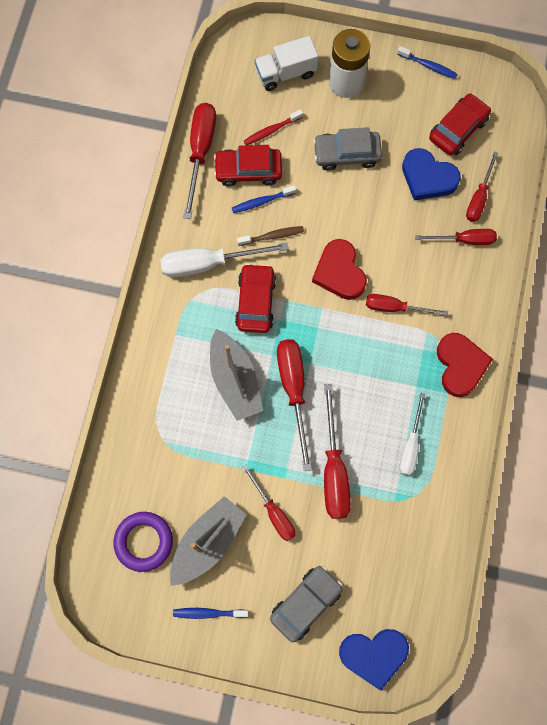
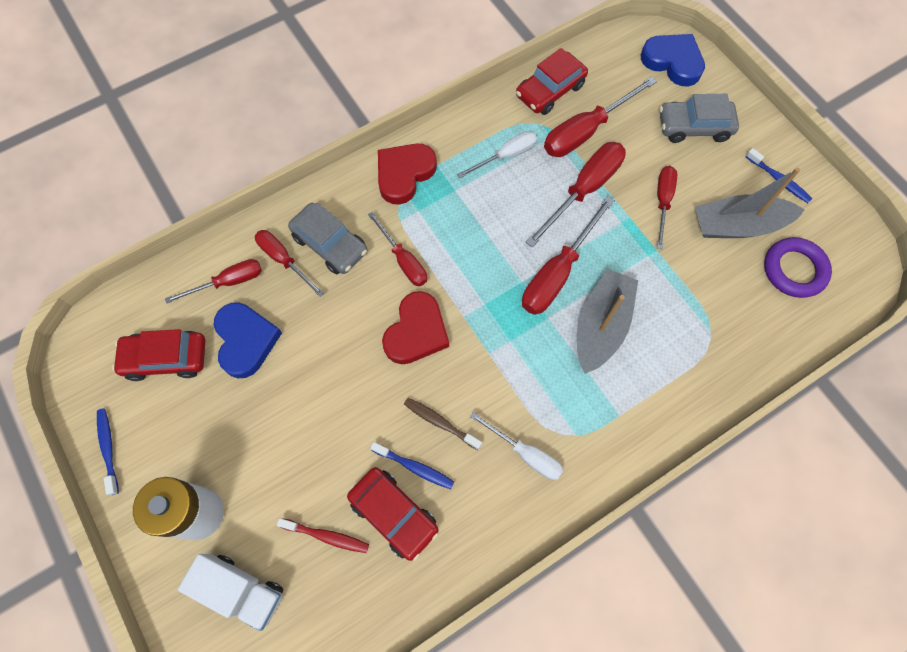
camera: 135 degrees left, 5 degrees down
white screwdriver [160,243,289,277] -> white screwdriver [470,412,563,480], size x0.63
red screwdriver [183,103,216,219] -> red screwdriver moved to [544,76,657,157]
red car [235,263,276,333] -> red car moved to [516,48,588,115]
grey car [313,127,382,171] -> grey car moved to [288,202,368,274]

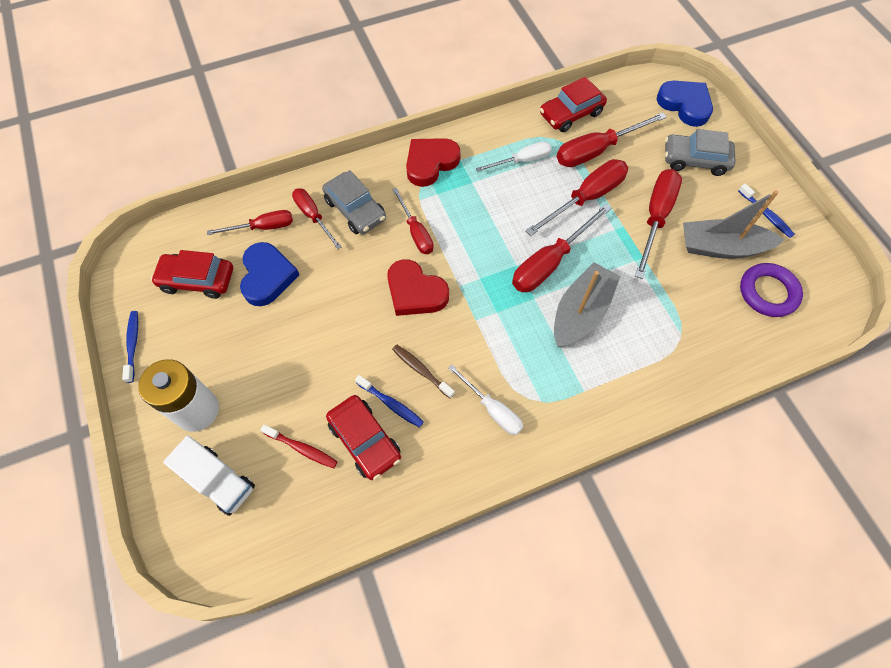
camera: 10 degrees right, 5 degrees down
red heart [382,291,449,364] -> red heart turned 90 degrees clockwise [387,259,449,316]
red screwdriver [657,166,677,249] -> red screwdriver [635,169,682,279], size x1.58

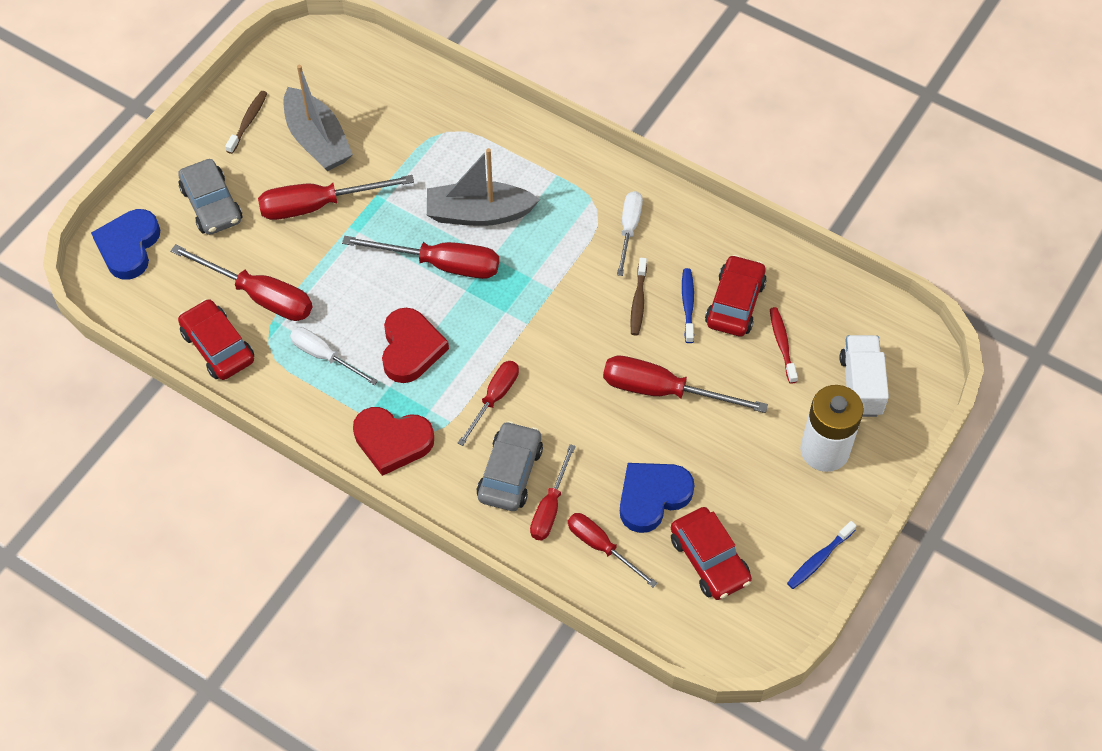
camera: 125 degrees left, 5 degrees down
red heart [387,259,449,316] -> red heart moved to [382,308,449,383]
red screwdriver [525,159,628,236] -> red screwdriver moved to [603,356,768,413]
red car [540,77,607,132] -> red car turned 150 degrees counterclockwise [178,299,254,380]
blue toothbrush [738,183,795,238] -> brown toothbrush [225,91,267,154]
purple ring [740,263,803,317] -> none

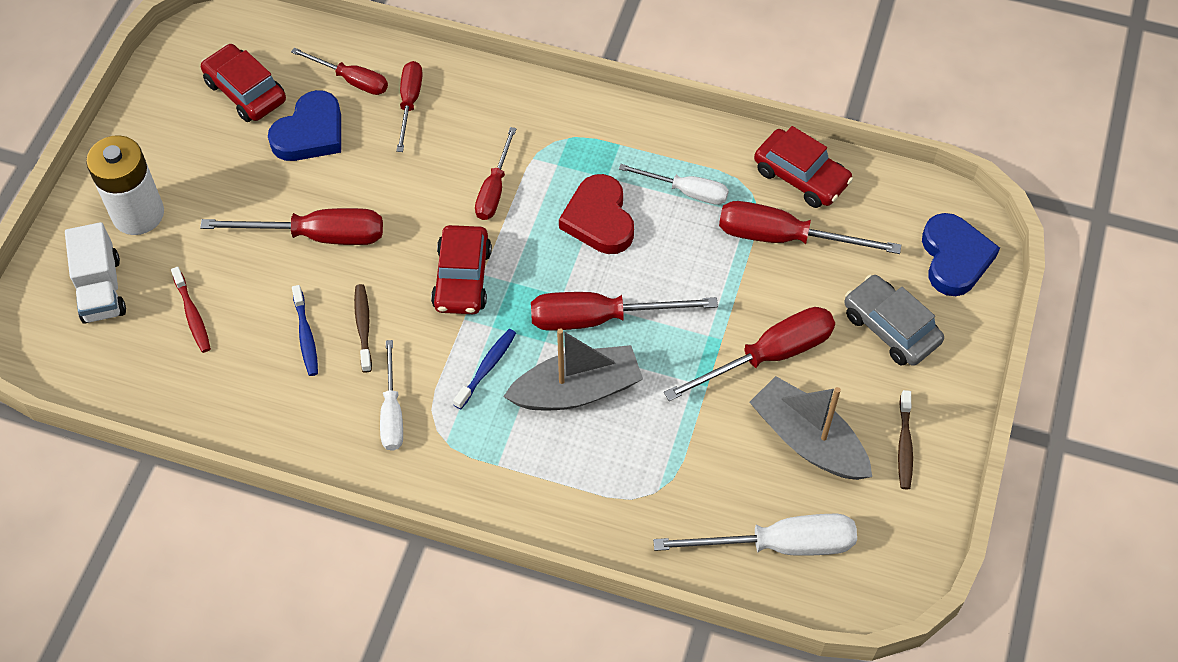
camera: 165 degrees right, 0 degrees up
red heart [353,407,434,476] -> none
grey car [477,421,543,511] -> none
red car [705,255,767,336] -> red car moved to [431,225,492,314]
blue toothbrush [787,521,857,589] -> blue toothbrush moved to [453,329,516,410]
none -> white screwdriver [653,514,857,556]

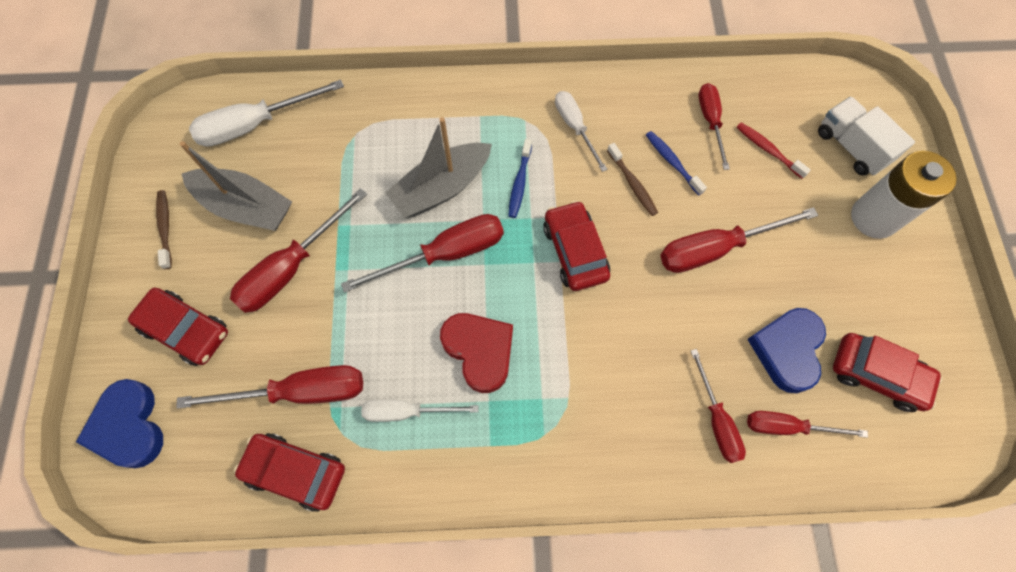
camera: 160 degrees right, 10 degrees up
red screwdriver [475,127,517,220] -> red screwdriver moved to [698,83,730,170]
grey car [845,275,944,366] -> red car [128,288,228,366]

